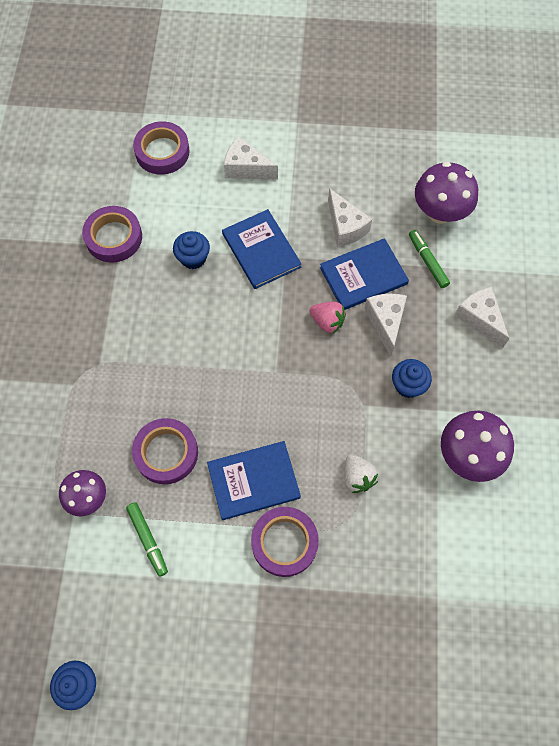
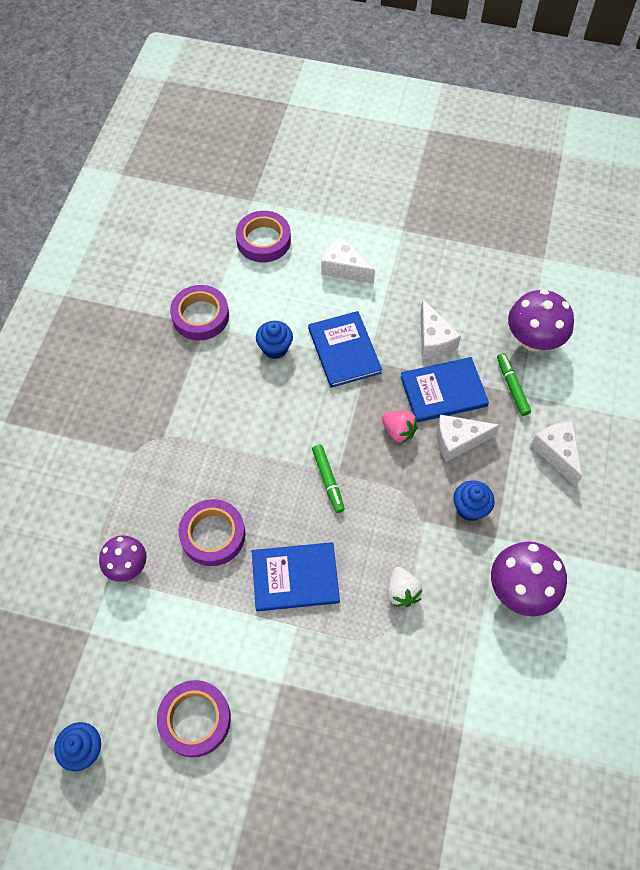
camera: 10 degrees right, 5 degrees down
green marker [126,502,168,577] -> green marker moved to [312,444,345,513]
purple tape [251,507,319,577] -> purple tape moved to [157,680,231,758]
white cheese [364,294,407,356] -> white cheese turned 105 degrees counterclockwise [437,415,500,462]

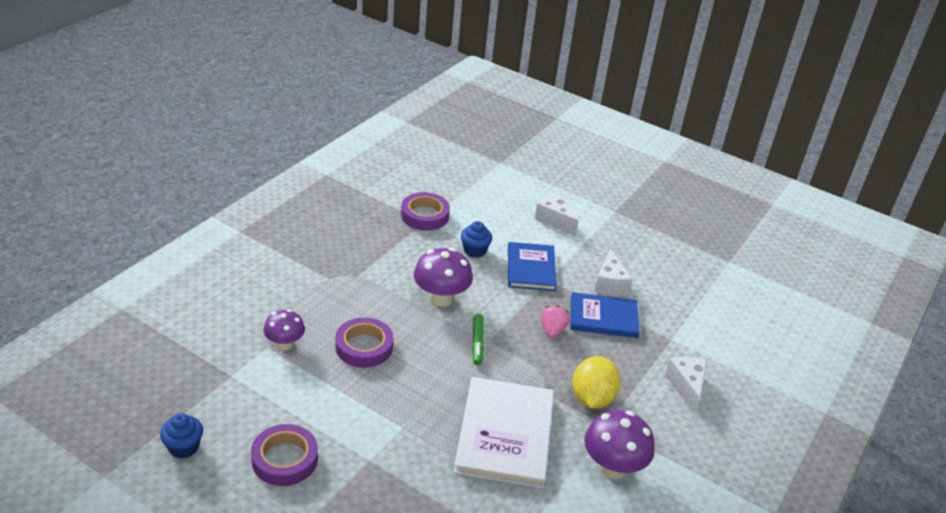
camera: 15 degrees right, 25 degrees down
purple tape [236,211,291,262] -> none
blue book [252,542,340,611] -> none
pink strawberry [382,411,418,444] -> pink strawberry turned 135 degrees counterclockwise [541,305,570,338]
white strawberry [387,567,422,607] -> white book [453,377,554,488]
white cheese [437,415,500,462] -> none
blue cupcake [453,480,495,521] -> yellow lemon [572,356,621,409]
green marker [497,353,531,416] -> none
purple mushroom [508,289,574,351] -> purple mushroom moved to [414,248,473,307]

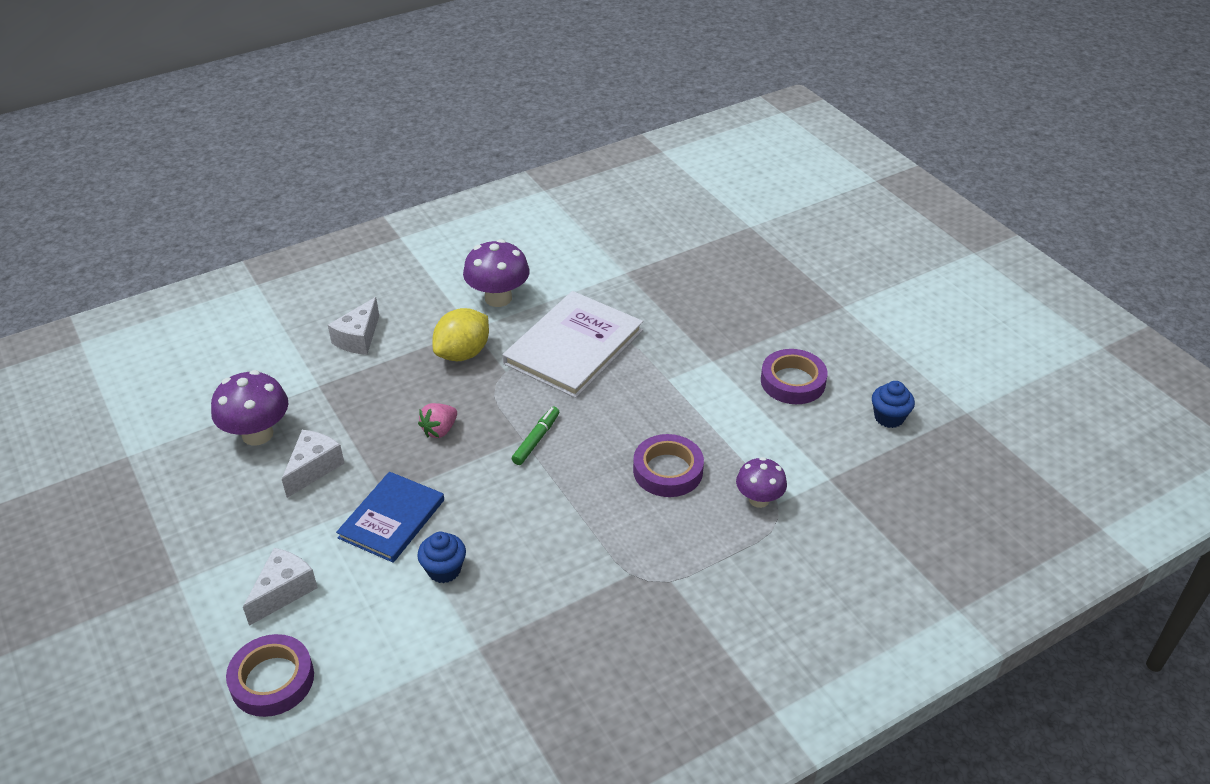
camera: 150 degrees left, 5 degrees up
purple tape [401,192,450,230] -> purple tape moved to [226,634,314,717]
purple mushroom [414,248,473,307] -> purple mushroom moved to [211,370,288,446]
white cheese [535,194,578,236] -> white cheese turned 135 degrees counterclockwise [243,548,318,626]
blue book [570,292,640,338] -> none

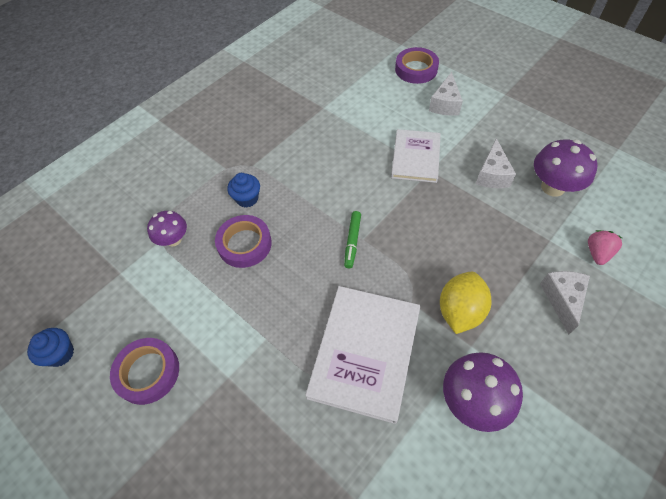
camera: 165 degrees right, 15 degrees up
blue book [336,472,444,563] -> white book [391,129,441,183]
blue cupcake [417,532,466,583] -> blue cupcake moved to [227,173,260,208]
pink strawberry [418,403,457,438] -> pink strawberry moved to [588,230,622,265]

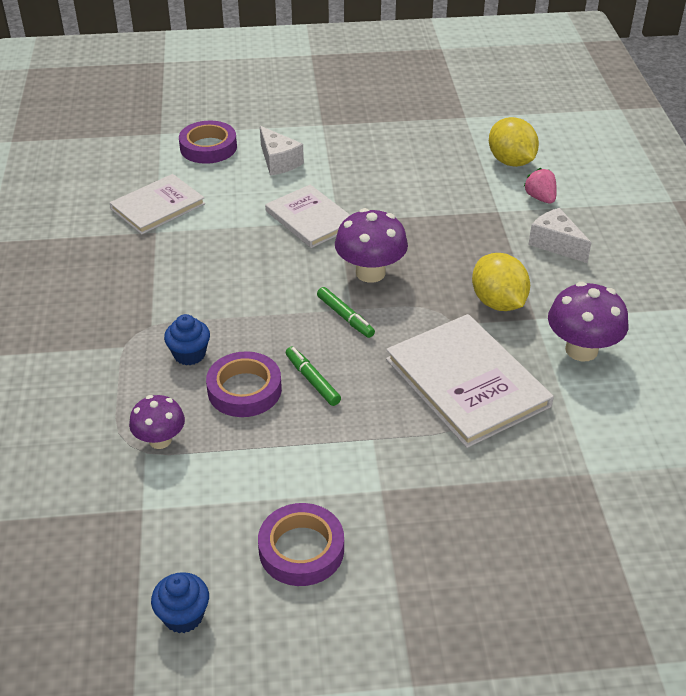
camera: 50 degrees left, 15 degrees down
white cheese [476,138,516,188] -> none
purple mushroom [534,139,598,197] -> purple mushroom moved to [335,208,408,283]
none -> white book [110,174,205,235]
none -> green marker [286,347,341,406]
none -> yellow lemon [489,117,539,167]

